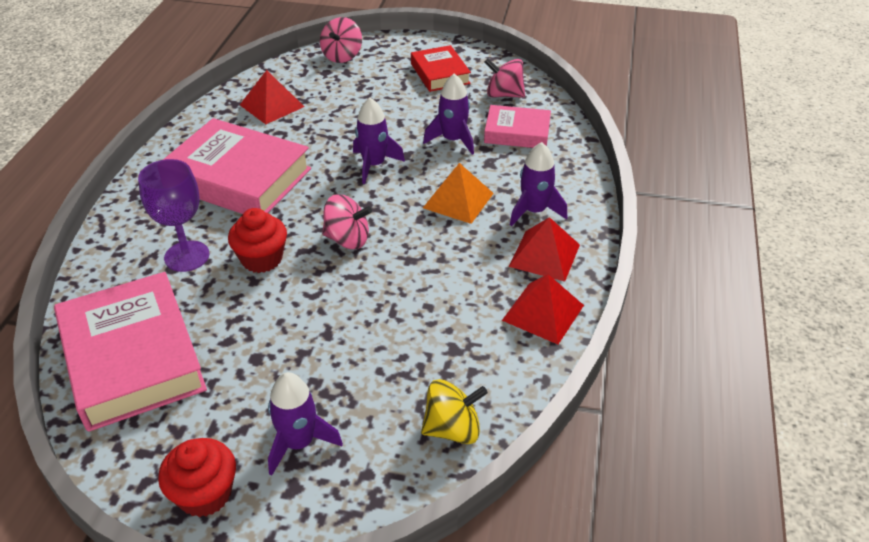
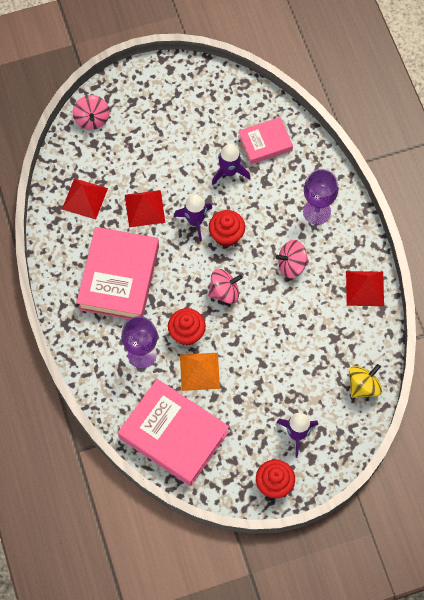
camera: 30 degrees left, 25 degrees up
pink book [163,118,311,214] -> pink book turned 75 degrees counterclockwise [76,227,159,319]
red book [411,45,471,92] -> none
orange pyramid [423,163,494,224] -> orange pyramid moved to [180,353,220,391]
pink spinning top [484,58,525,98] -> pink spinning top moved to [276,240,309,278]
red pyramid [509,217,580,282] -> red pyramid moved to [125,190,165,227]
purple rocket [510,142,567,226] -> purple goblet [303,169,339,225]
none -> red cupcake [209,210,245,247]

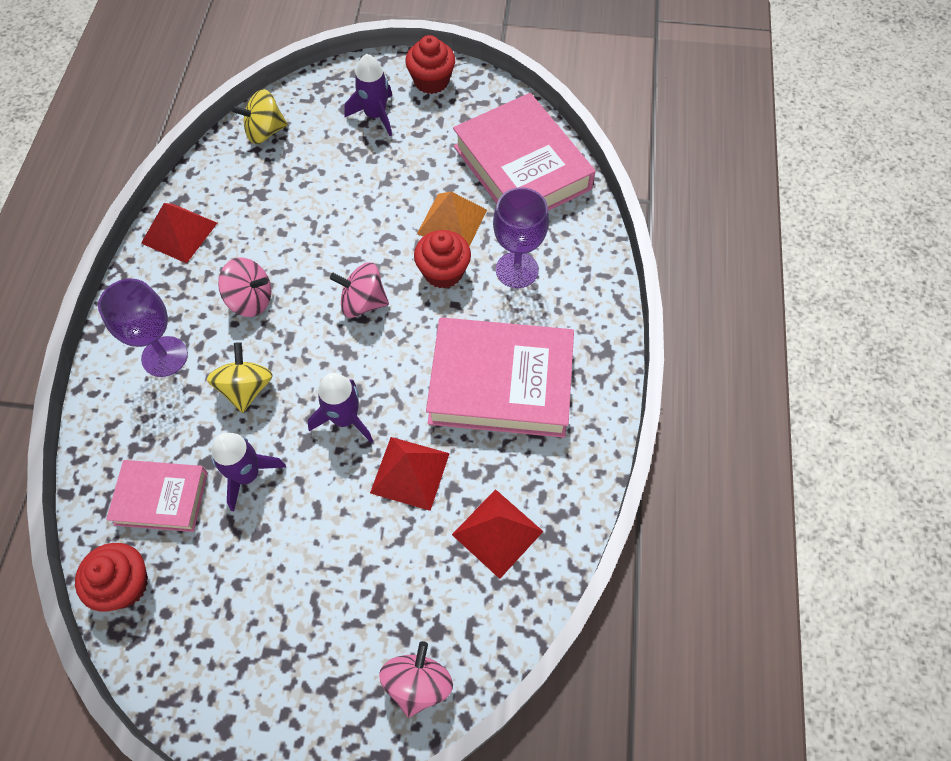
camera: 155 degrees left, 5 degrees down
pink book [76,227,159,319] -> pink book turned 60 degrees clockwise [426,318,574,438]
red cupcake [209,210,245,247] -> red cupcake moved to [75,543,148,612]
none -> yellow spinning top [207,342,273,413]

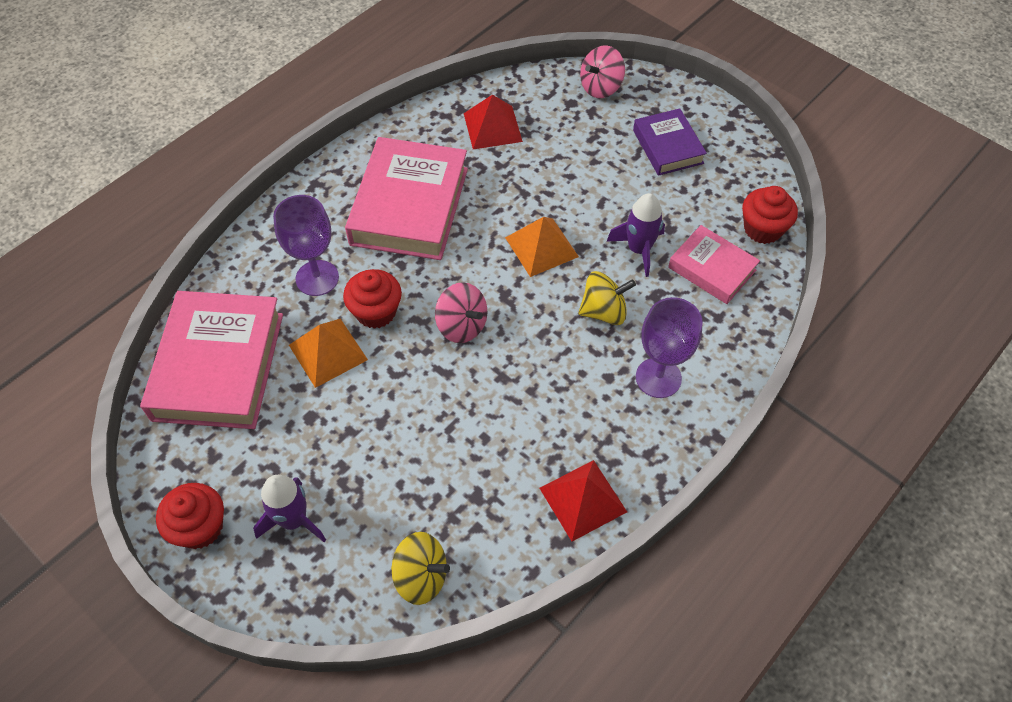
camera: 145 degrees left, 5 degrees down
yellow spinning top [207,342,273,413] -> yellow spinning top turned 135 degrees counterclockwise [578,271,636,325]
pink spinning top [218,257,271,317] -> none
purple rocket [307,373,373,442] -> orange pyramid [505,217,579,277]
red pyramid [370,437,450,511] -> none
pink book [426,318,574,438] -> pink book turned 60 degrees clockwise [345,137,468,260]
none -> purple book [633,108,707,176]

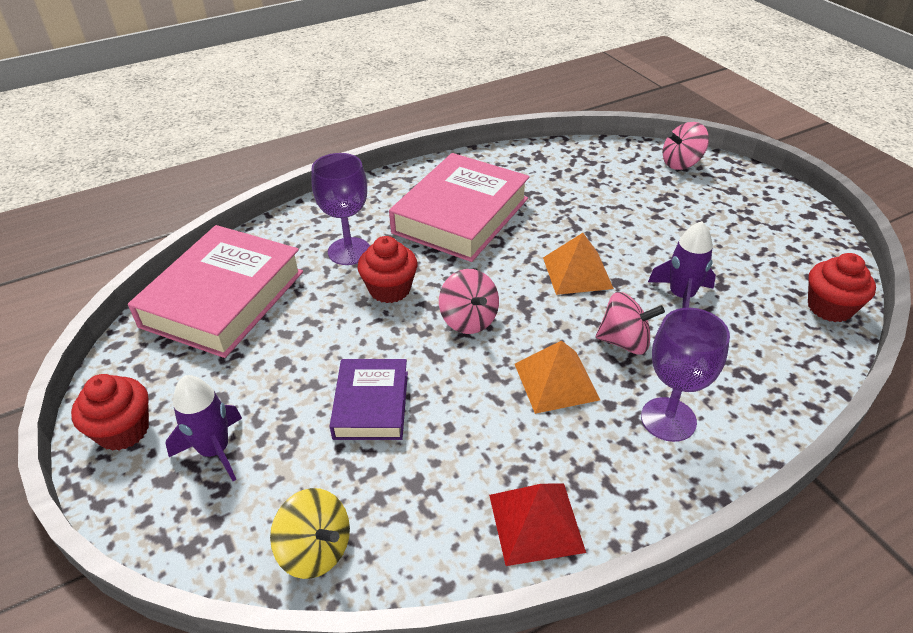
camera: 20 degrees right, 15 degrees down
orange pyramid [289,318,368,388] -> orange pyramid moved to [515,340,600,414]
red pyramid [464,94,523,149] -> none
yellow spinning top [578,271,636,325] -> pink spinning top [596,292,665,355]
purple book [633,108,707,176] -> purple book moved to [329,359,408,440]
pink book [668,225,760,304] -> none

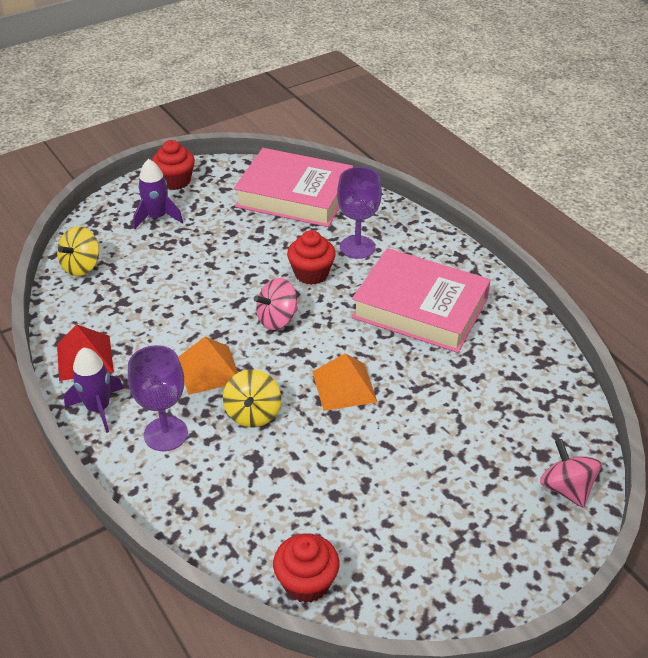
camera: 85 degrees right, 0 degrees up
purple book [329,359,408,440] -> none
pink spinning top [596,292,665,355] -> yellow spinning top [223,369,281,428]
purple rocket [648,221,716,308] -> purple rocket moved to [64,348,124,433]

